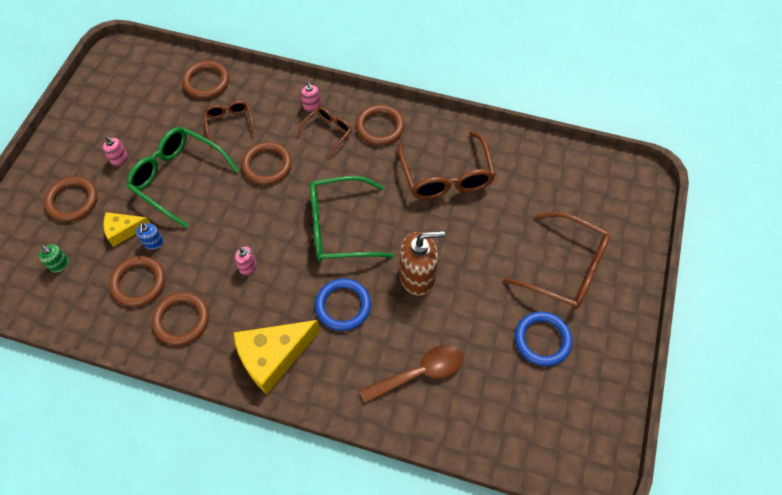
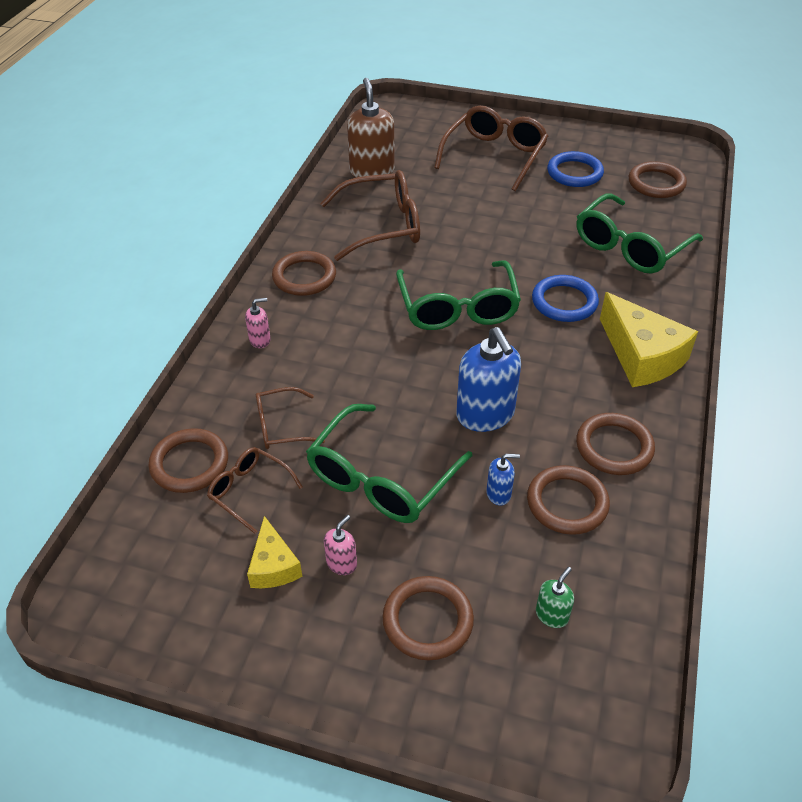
camera: 90 degrees left, 15 degrees down
yellow cheese [103,212,151,247] -> yellow cheese moved to [247,516,303,588]
pink soap dispenser [235,246,257,275] -> none
brown ring [241,142,292,185] -> brown ring moved to [629,161,687,198]
brown glasses [296,107,352,159] -> brown glasses moved to [207,447,303,534]
brown spoon [359,345,464,404] -> green glasses [577,193,703,273]
brown soap dispenser [399,231,445,296] -> brown soap dispenser moved to [347,78,395,178]
none -> blue soap dispenser [456,327,521,432]

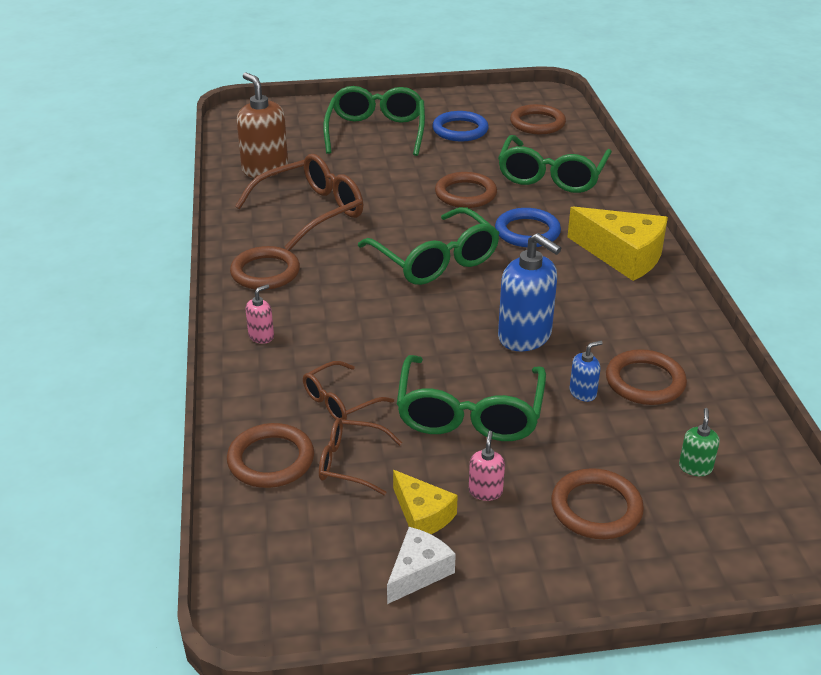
camera: 25 degrees left, 10 degrees down
brown glasses [434,106,548,191] -> green glasses [323,86,425,156]
brown ring [576,413,655,475] -> brown ring moved to [435,172,497,208]
none -> white cheese [387,527,456,604]

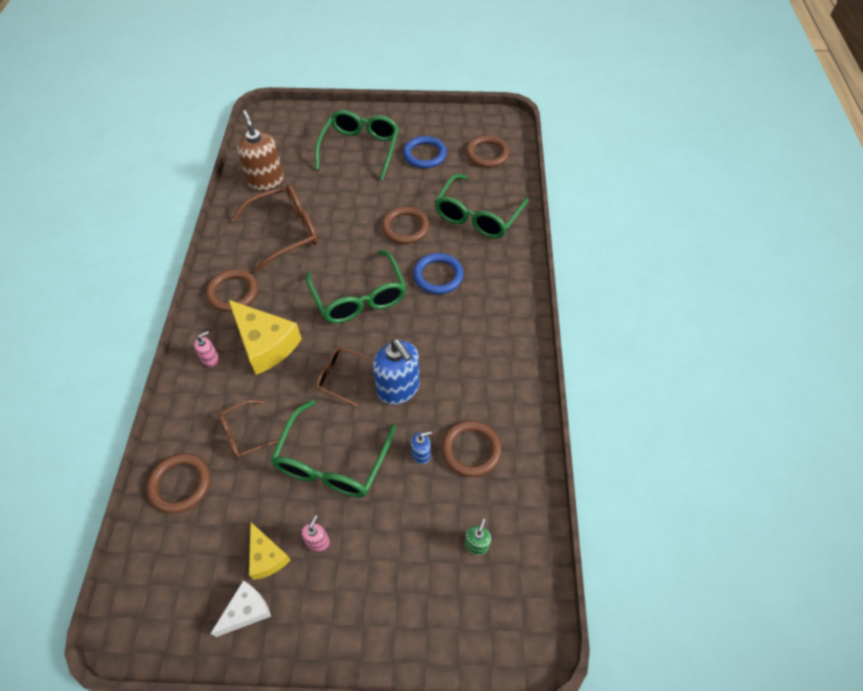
camera: 10 degrees right, 20 degrees up
brown glasses [319,418,402,495] -> brown glasses moved to [316,347,373,406]
brown ring [551,468,644,539] -> none
yellow cheese [567,206,668,281] -> yellow cheese moved to [229,300,302,375]

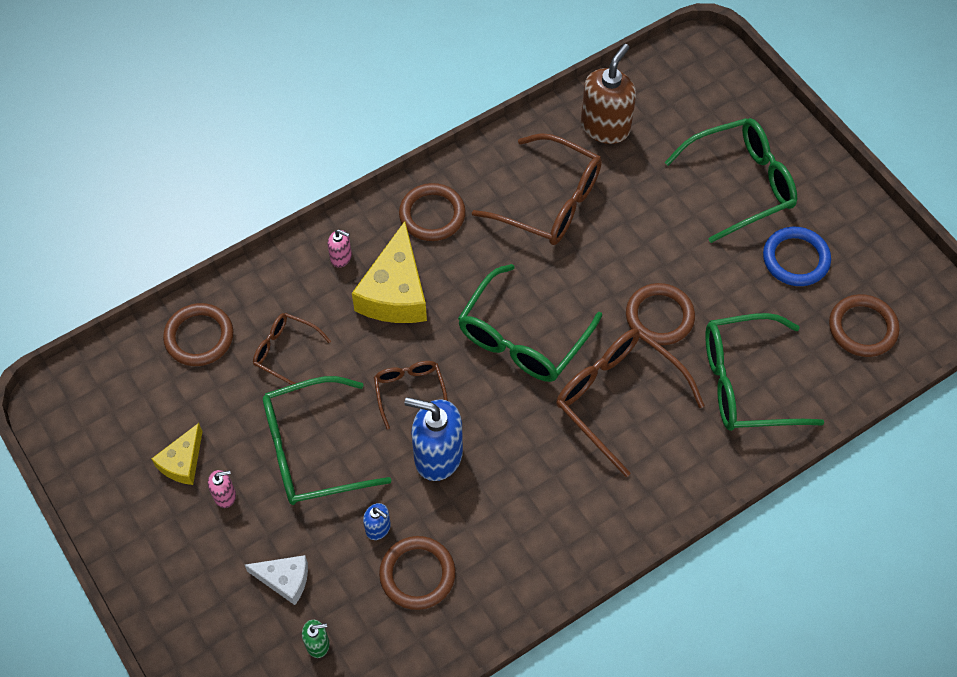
camera: 55 degrees right, 5 degrees up
white cheese [210,580,271,637] -> white cheese moved to [245,555,308,605]
blue soap dispenser [373,339,420,405] -> blue soap dispenser turned 90 degrees clockwise [405,397,463,481]
blue ring [413,253,464,294] -> brown glasses [556,329,705,477]

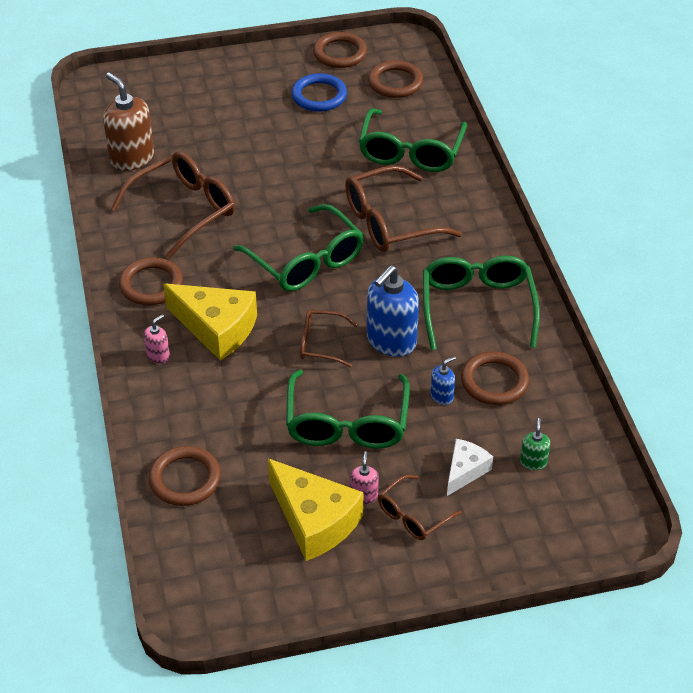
camera: 70 degrees left, 15 degrees down
yellow cheese [152,423,203,485] -> yellow cheese [268,459,364,561], size x1.78
brown glasses [253,313,331,390] -> brown glasses moved to [378,475,462,540]
brown ring [626,283,695,345] -> brown ring moved to [313,32,367,68]
green glasses [665,118,797,243] -> green glasses moved to [423,256,540,350]

